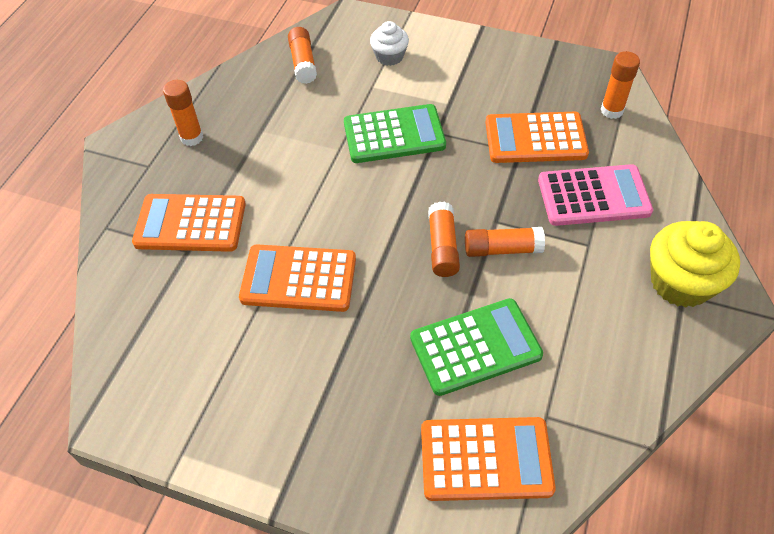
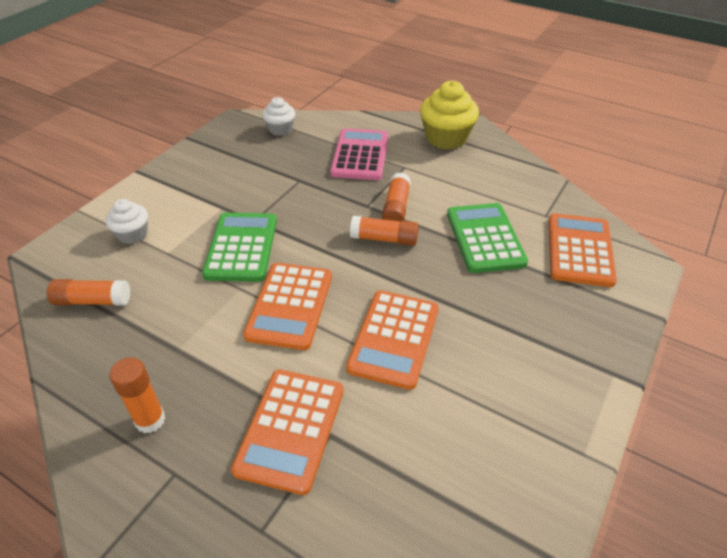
camera: 80 degrees left, 10 degrees down
orange calculator [485,112,589,163] -> orange calculator moved to [243,263,332,350]
orange glue stick [601,51,640,119] -> white cupcake [262,97,295,136]

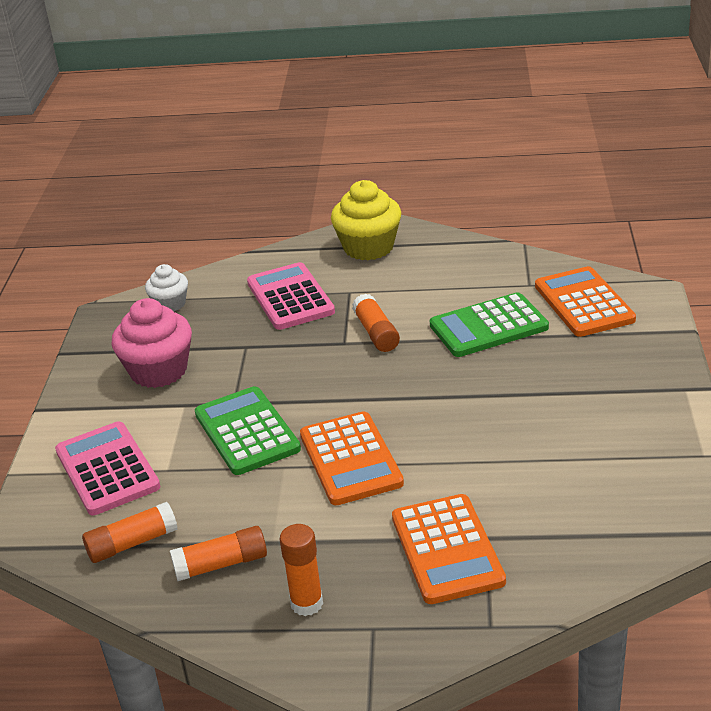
camera: 25 degrees left, 10 degrees down
white cupcake [105,199,148,244] -> pink calculator [55,421,161,515]
orange calculator [346,290,439,390] -> none
orange glue stick [350,215,419,246] -> orange glue stick moved to [170,526,267,581]
green calculator [447,203,528,273] -> green calculator turned 75 degrees counterclockwise [430,292,549,357]
none -> pink cupcake [112,298,192,388]

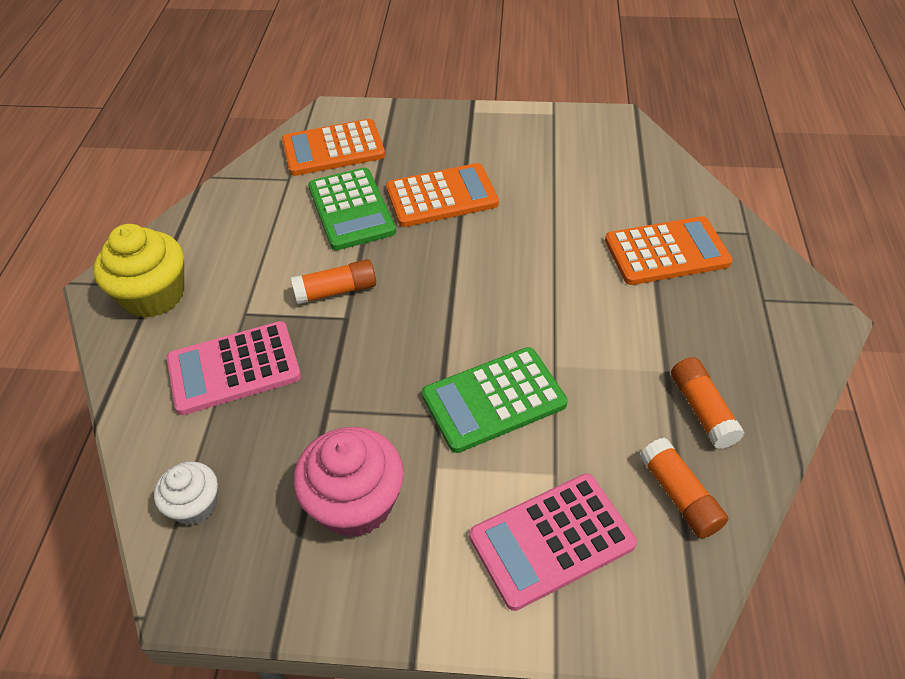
camera: 90 degrees left, 15 degrees up
orange glue stick [280,524,323,616] -> none
orange calculator [300,411,404,505] -> orange calculator moved to [386,163,499,227]

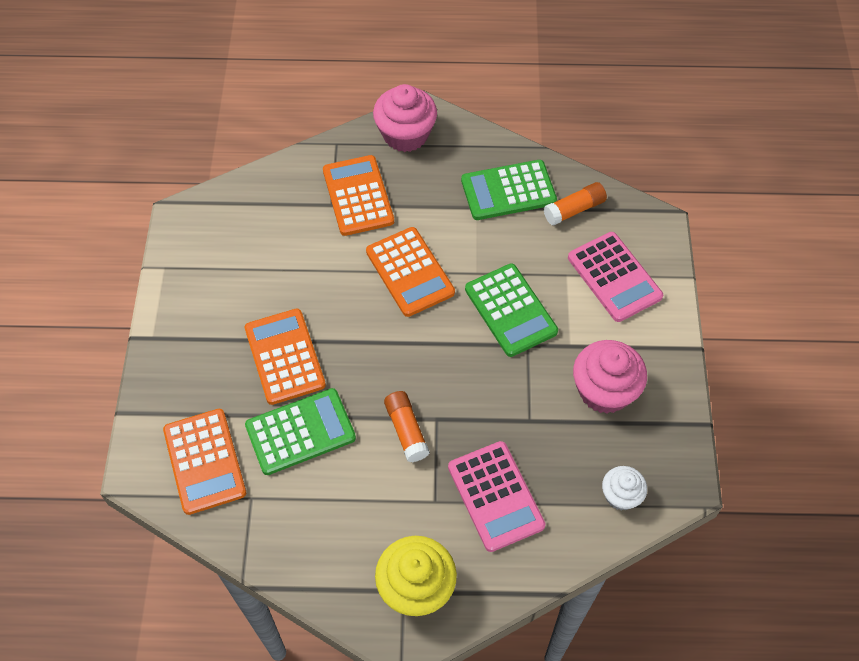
camera: 95 degrees left, 10 degrees up
orange glue stick [671,357,745,449] -> green calculator [461,160,557,220]
none -> orange calculator [366,227,455,317]
none -> pink cupcake [373,84,437,152]

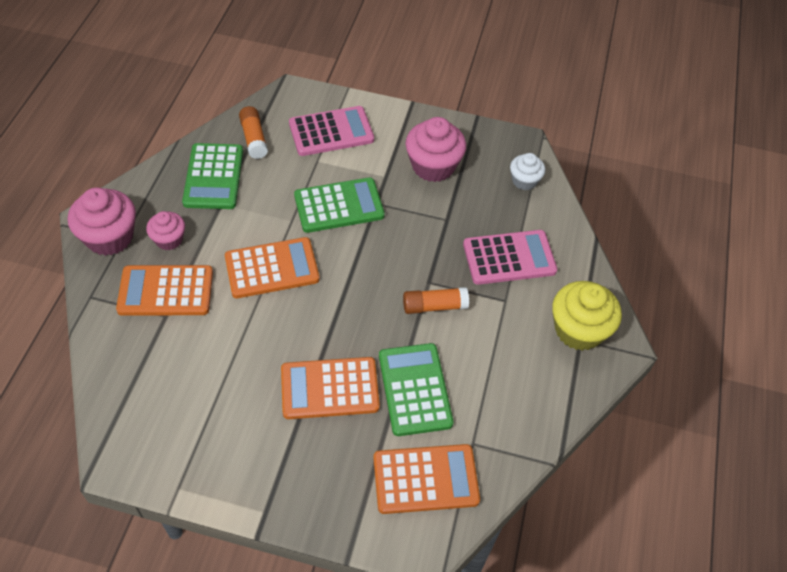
camera: 80 degrees left, 5 degrees down
none -> pink cupcake [146,211,185,250]

